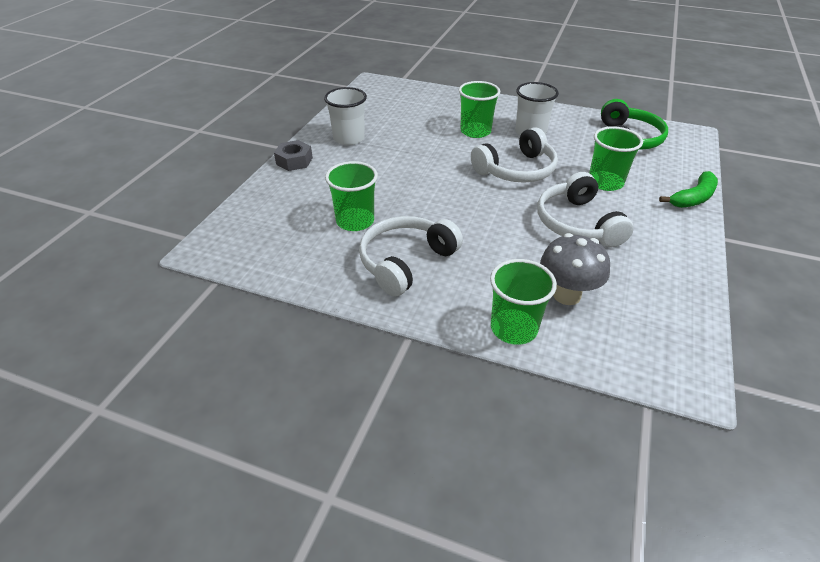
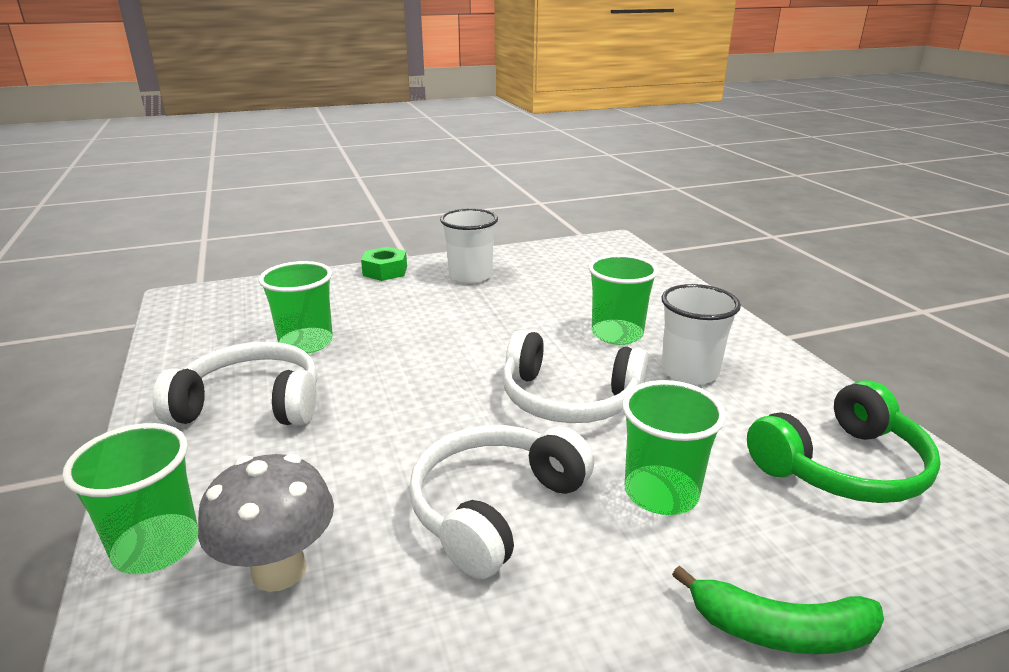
camera: 50 degrees right, 15 degrees down
grey nut [274,140,313,171] -> green nut [361,247,407,281]

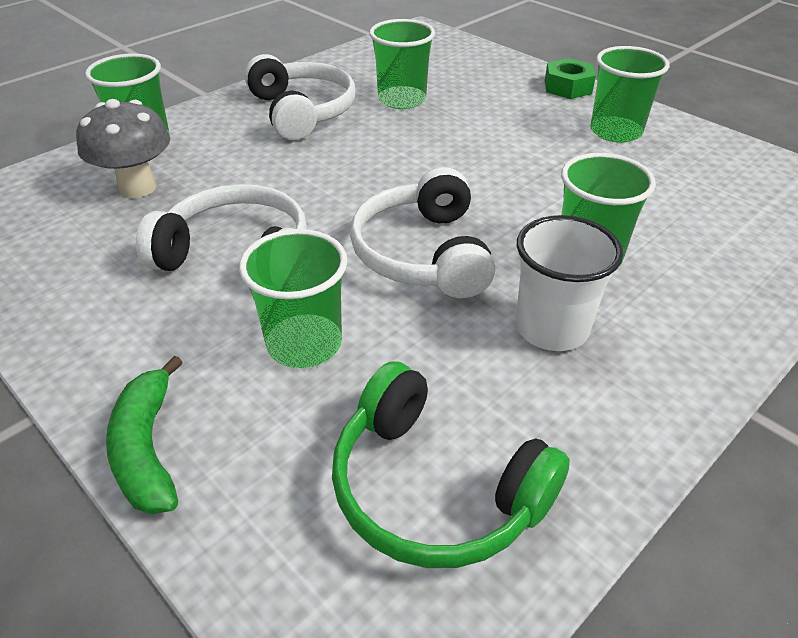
camera: 65 degrees right, 15 degrees up
white cup [440,209,498,284] -> green cup [590,46,669,143]

